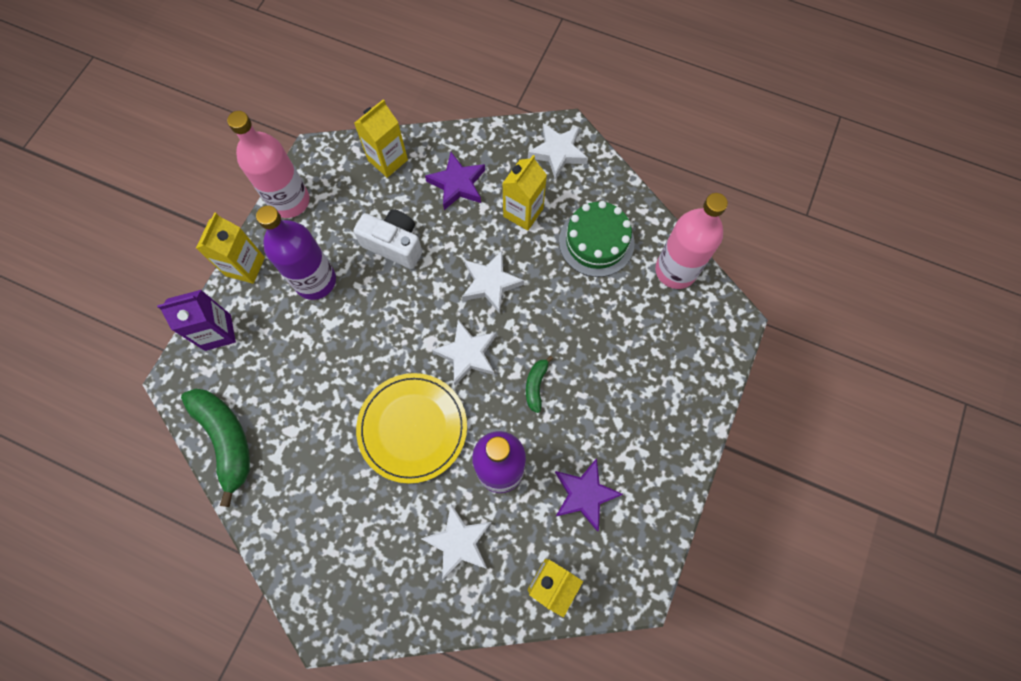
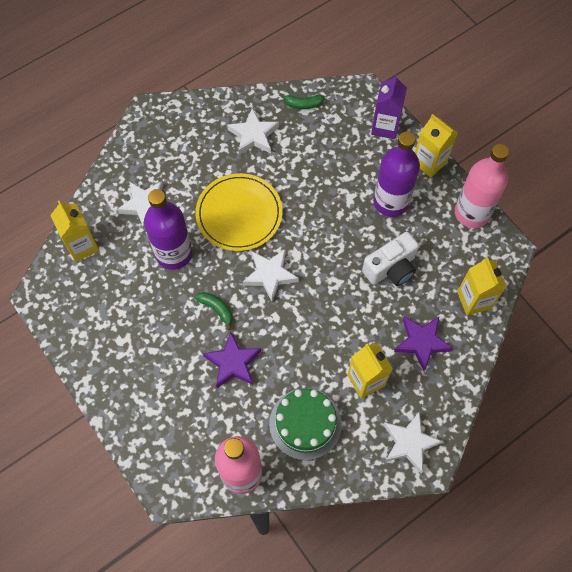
camera: 120 degrees right, 5 degrees down
green banana [181,389,250,507] -> green banana [279,93,325,109], size x0.49
white star [462,251,524,314] -> white star moved to [227,108,279,155]
purple star [555,458,623,531] -> purple star moved to [203,331,261,388]

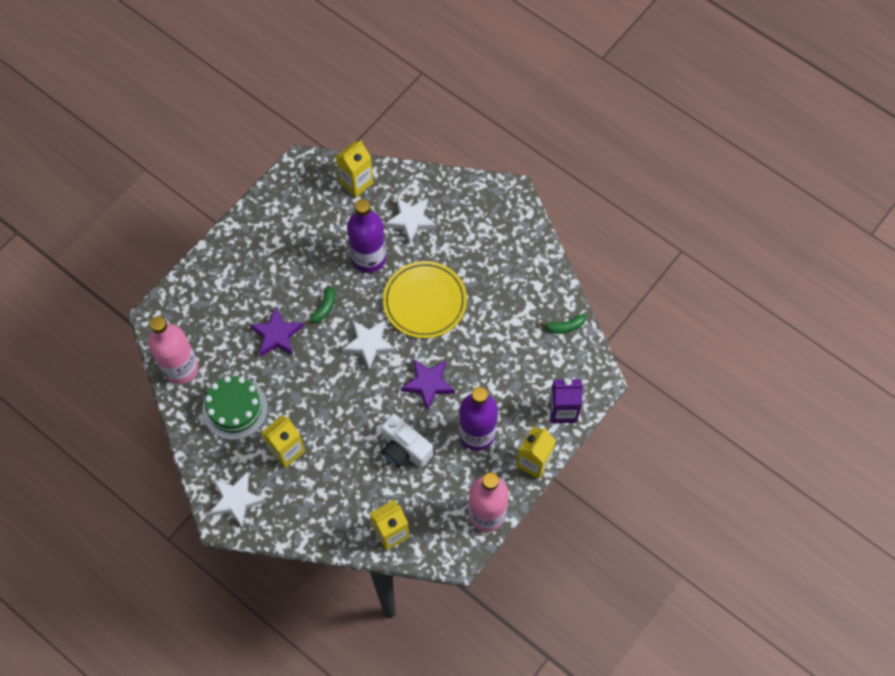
camera: 75 degrees right, 0 degrees up
white star [227,108,279,155] -> none
green banana [279,93,325,109] -> green banana turned 90 degrees counterclockwise [540,314,586,334]
purple star [394,317,453,371] -> purple star moved to [401,359,455,410]

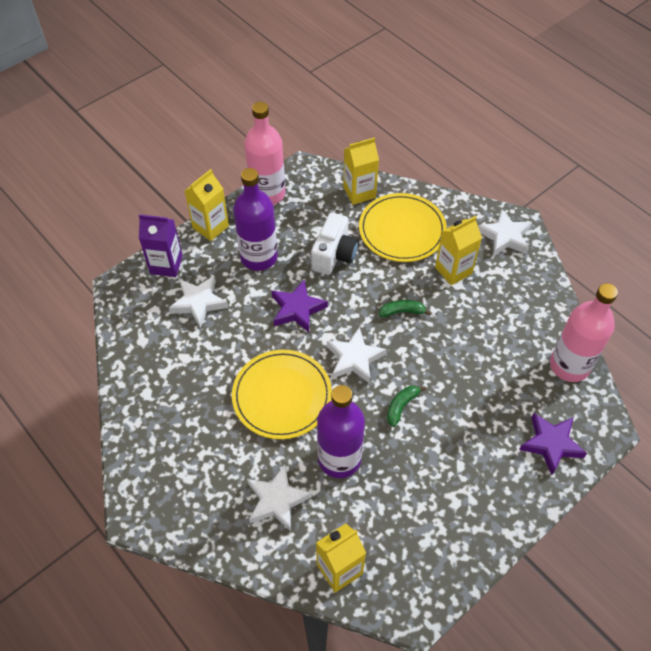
camera: 170 degrees left, 10 degrees down
green cake [202,376,268,440] -> none
purple star [250,307,303,357] -> purple star moved to [519,413,587,475]
white camera [381,414,433,468] -> white camera turned 60 degrees clockwise [311,212,358,275]
green banana [540,314,586,334] -> green banana moved to [379,300,431,317]
none -> white star [169,276,228,328]
none -> yellow plate [359,193,447,262]

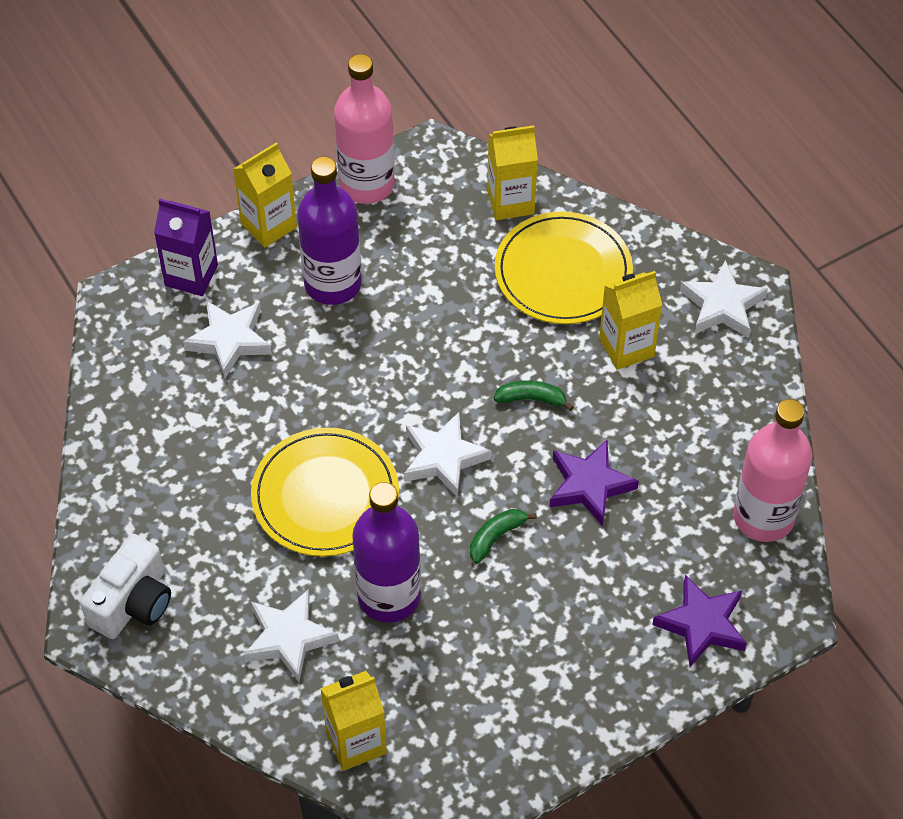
camera: 10 degrees right, 0 degrees up
purple star [272,280,328,332] -> purple star moved to [550,439,639,526]
white camera [311,212,358,275] -> white camera moved to [80,534,171,639]

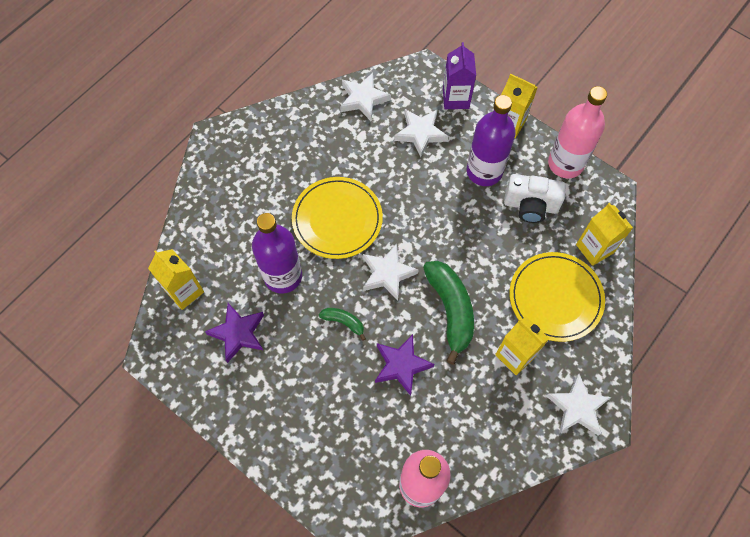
camera: 70 degrees right, 10 degrees up
white camera [80,534,171,639] -> white camera moved to [504,174,566,223]
white star [244,589,339,682] -> white star moved to [340,73,391,121]
green banana [494,380,573,411] -> green banana [423,261,474,365], size x2.04
purple star [652,575,747,667] -> purple star moved to [205,303,264,363]

